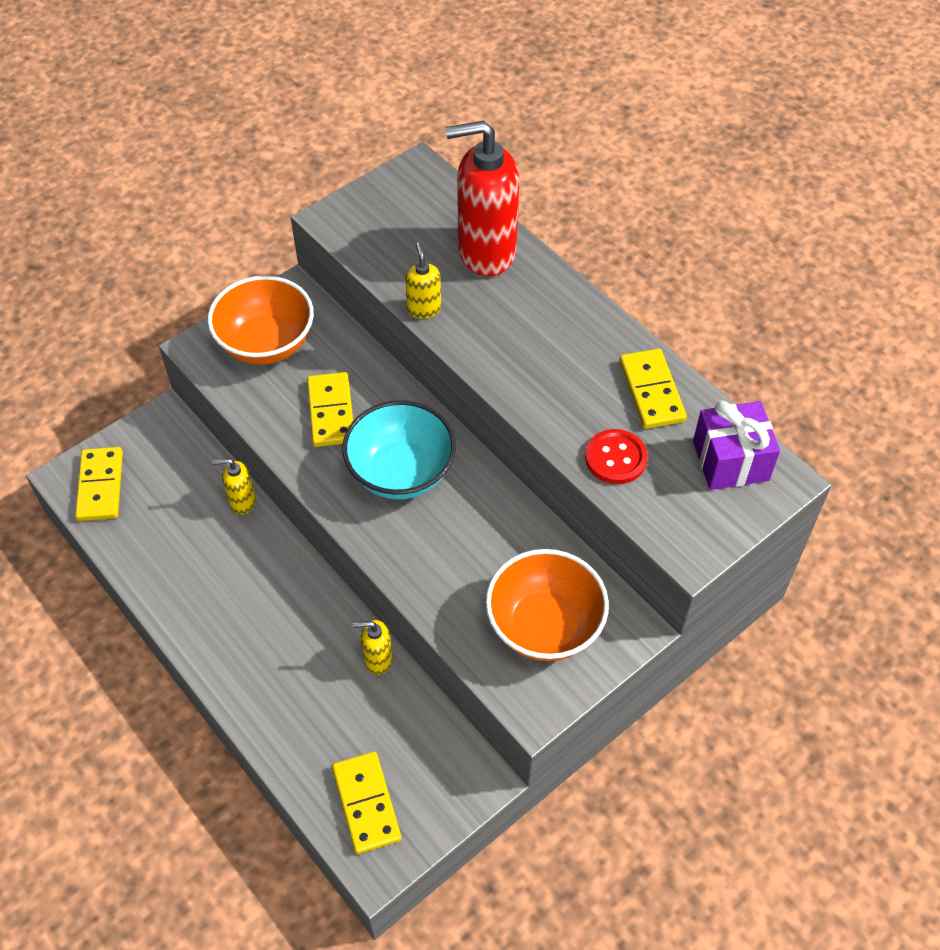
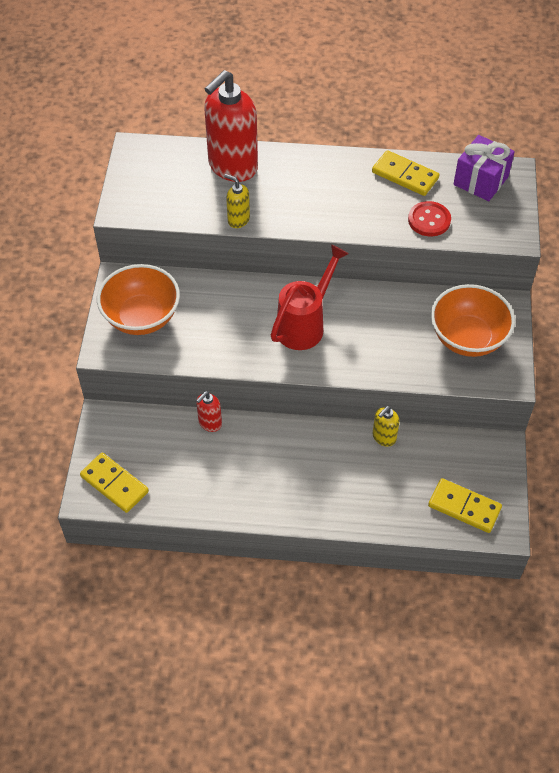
camera: 45 degrees left, 0 degrees up
yellow soap dispenser [213,458,256,515] -> red soap dispenser [196,391,222,432]
yellow domino [307,372,353,447] -> none
turquoise bowl [342,400,456,499] -> red watering can [271,244,349,350]

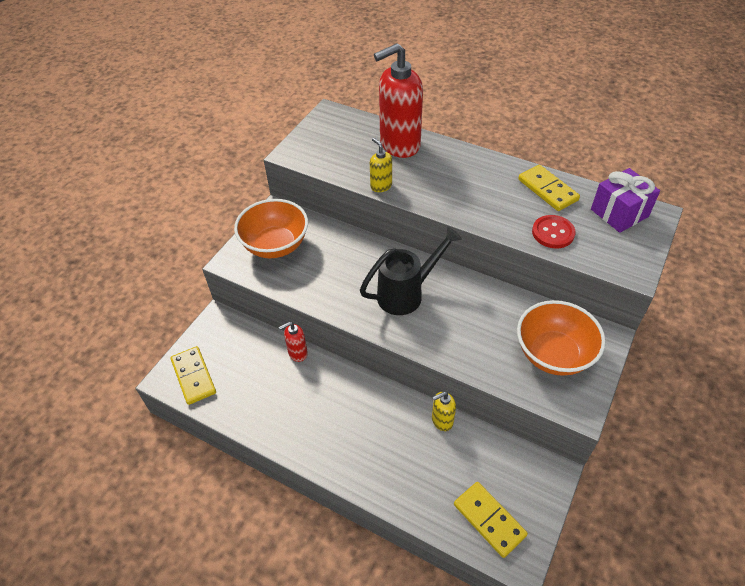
camera: 25 degrees right, 5 degrees down
red watering can [271,244,349,350] -> black watering can [360,226,462,315]

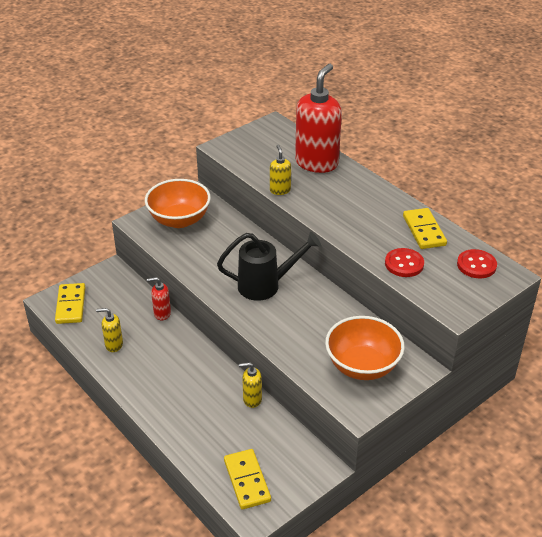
camera: 20 degrees right, 10 degrees down
red soap dispenser [374,43,423,158] -> red soap dispenser turned 120 degrees clockwise [295,64,342,173]
purple gift [591,168,660,233] -> red button [457,249,497,278]
none -> yellow soap dispenser [96,308,123,352]

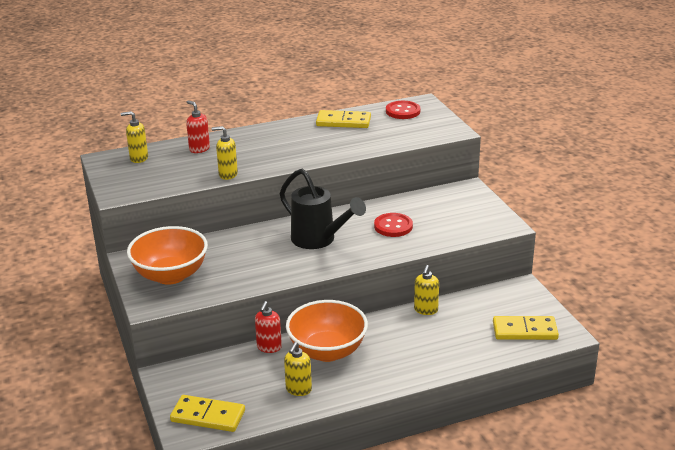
camera: 70 degrees left, 10 degrees down
black watering can [217,232,321,301] -> black watering can turned 120 degrees clockwise [280,169,366,249]
red soap dispenser [295,64,342,173] -> red soap dispenser [186,101,210,153], size x0.46
orange bowl [325,316,405,380] -> orange bowl moved to [286,300,368,362]
red button [385,248,424,277] -> red button moved to [374,213,413,237]
none -> yellow soap dispenser [121,111,148,163]

